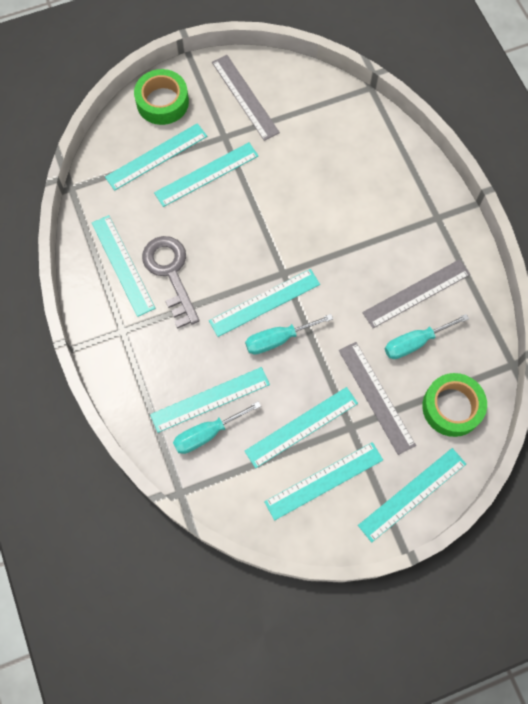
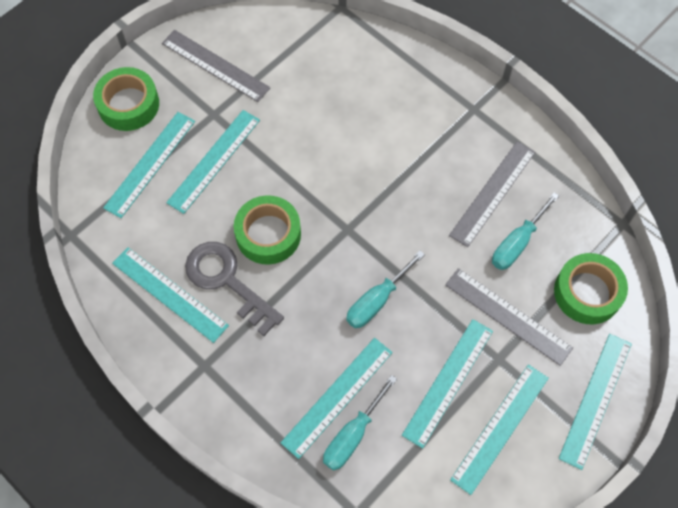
camera: 25 degrees left, 5 degrees down
turquoise ruler [209,269,320,337] -> none
none -> green tape [234,195,301,265]

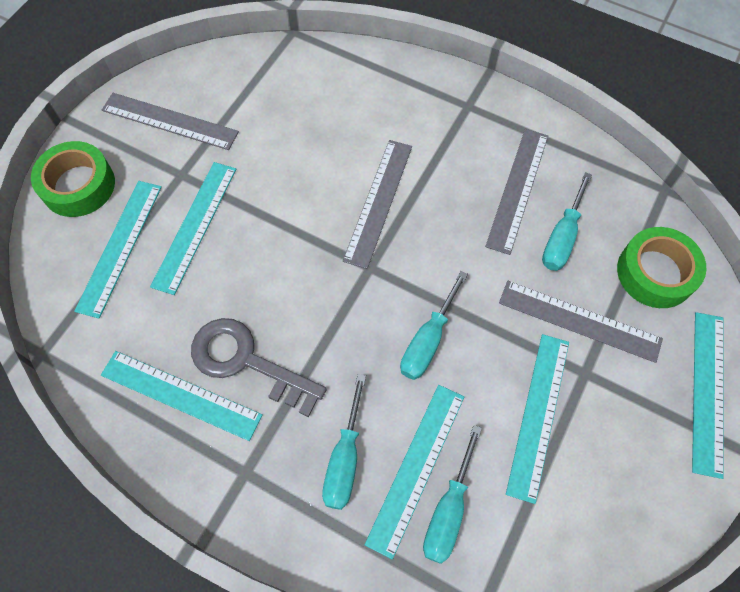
camera: 15 degrees left, 0 degrees up
green tape [234,195,301,265] -> none
turquoise ruler [450,364,549,495] -> none
none -> turquoise screwdriver [322,374,366,510]
none -> grey ruler [343,140,412,269]

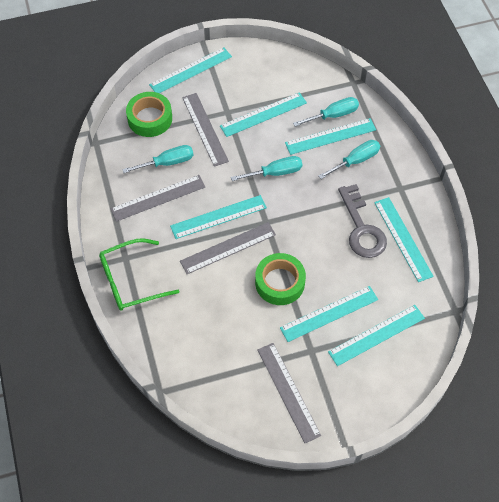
camera: 135 degrees left, 5 degrees down
green tape [31,141,115,217] -> green tape moved to [255,253,306,305]
none -> green glasses [99,238,179,311]
none -> turquoise ruler [170,195,267,239]

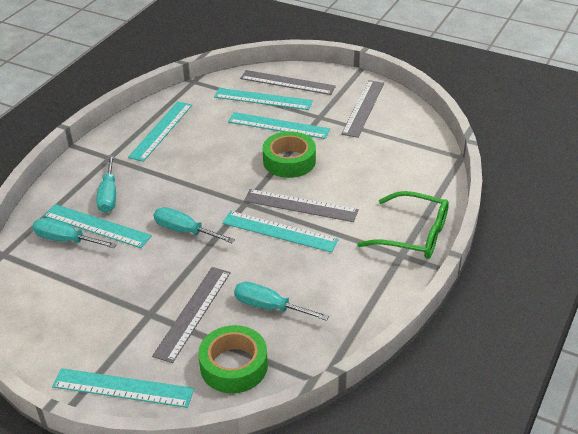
camera: 135 degrees left, 20 degrees down
grey ruler [111,175,205,222] -> grey ruler moved to [240,70,336,95]
turquoise ruler [220,92,307,137] -> none
turquoise screwdriver [319,140,380,179] -> turquoise screwdriver turned 105 degrees counterclockwise [96,155,116,213]
grey key [338,184,387,258] -> none

